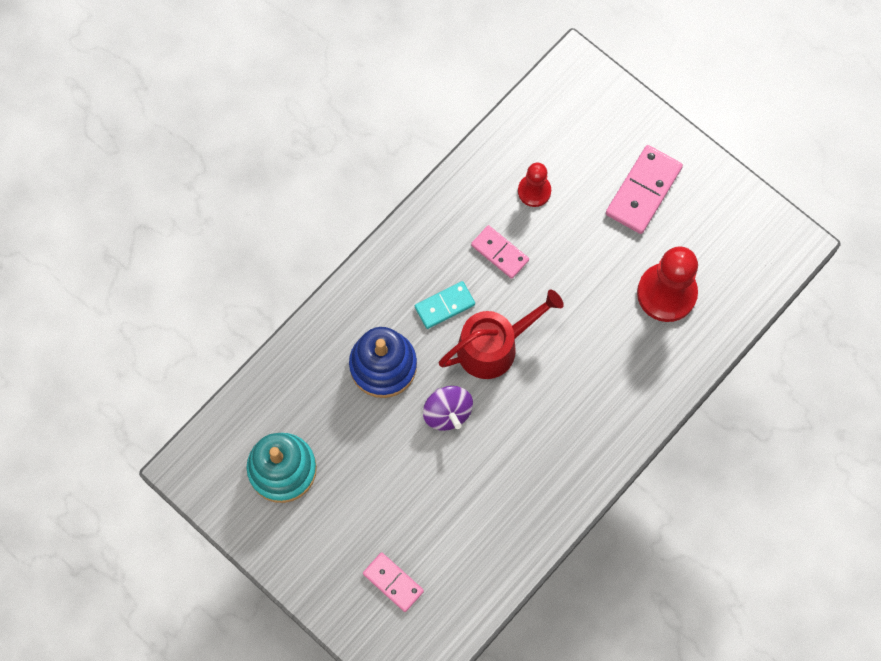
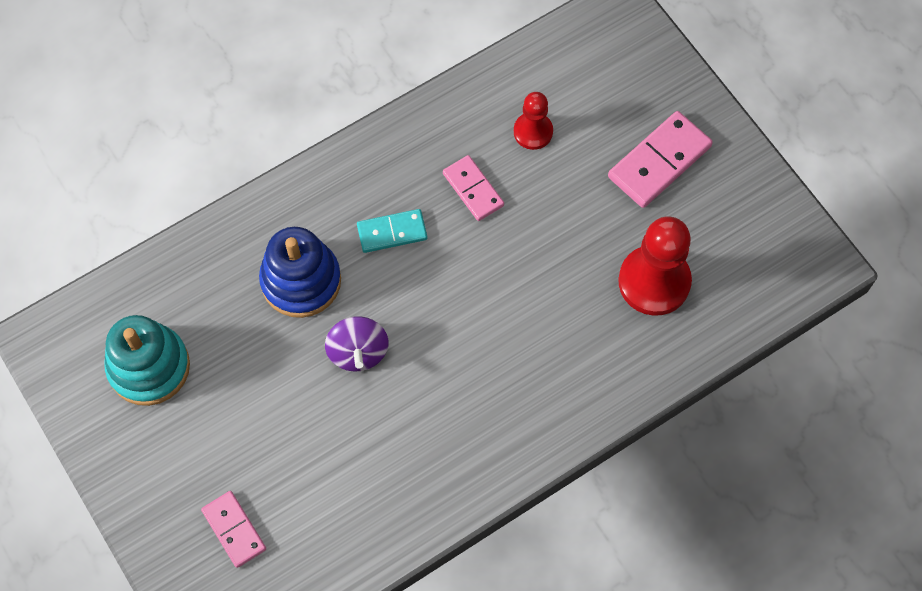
camera: 15 degrees right, 5 degrees down
red watering can [438,289,564,379] -> none

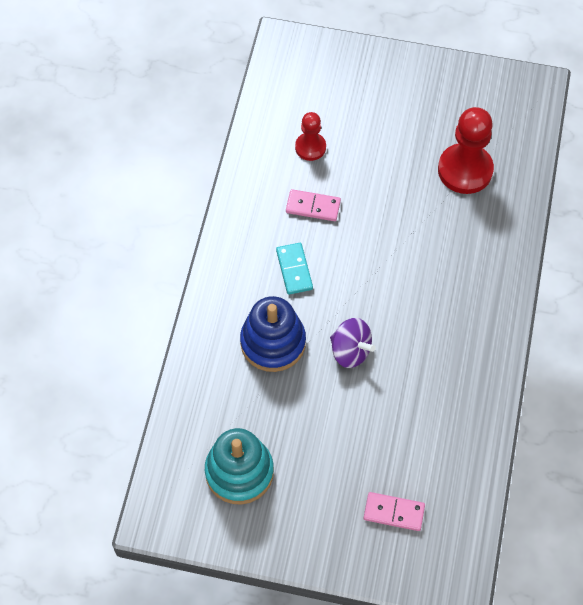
camera: 45 degrees left, 5 degrees down
turquoise domino [357,209,427,253] -> turquoise domino turned 45 degrees counterclockwise [276,243,313,295]
pink domino [608,111,713,208] -> none

